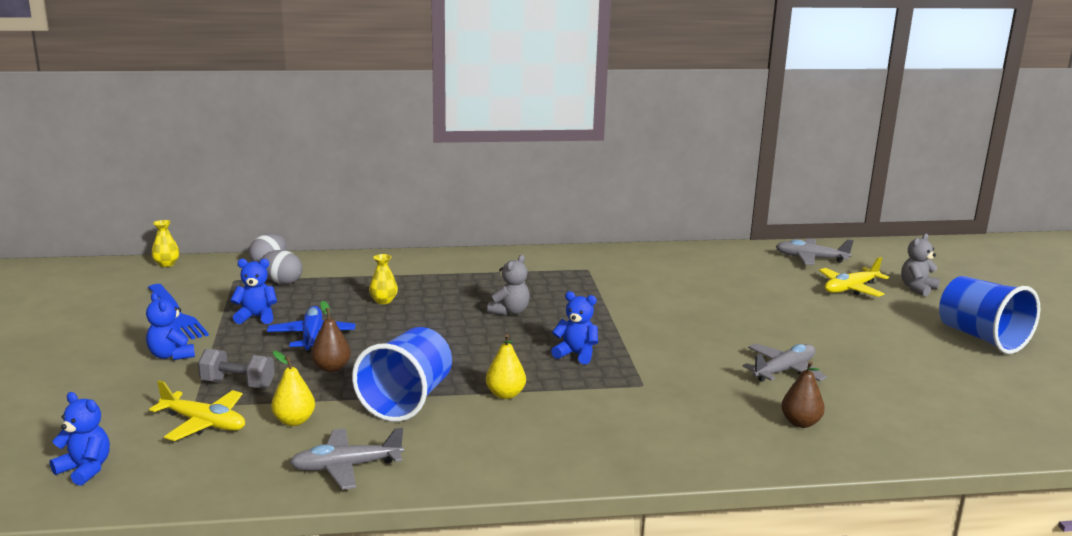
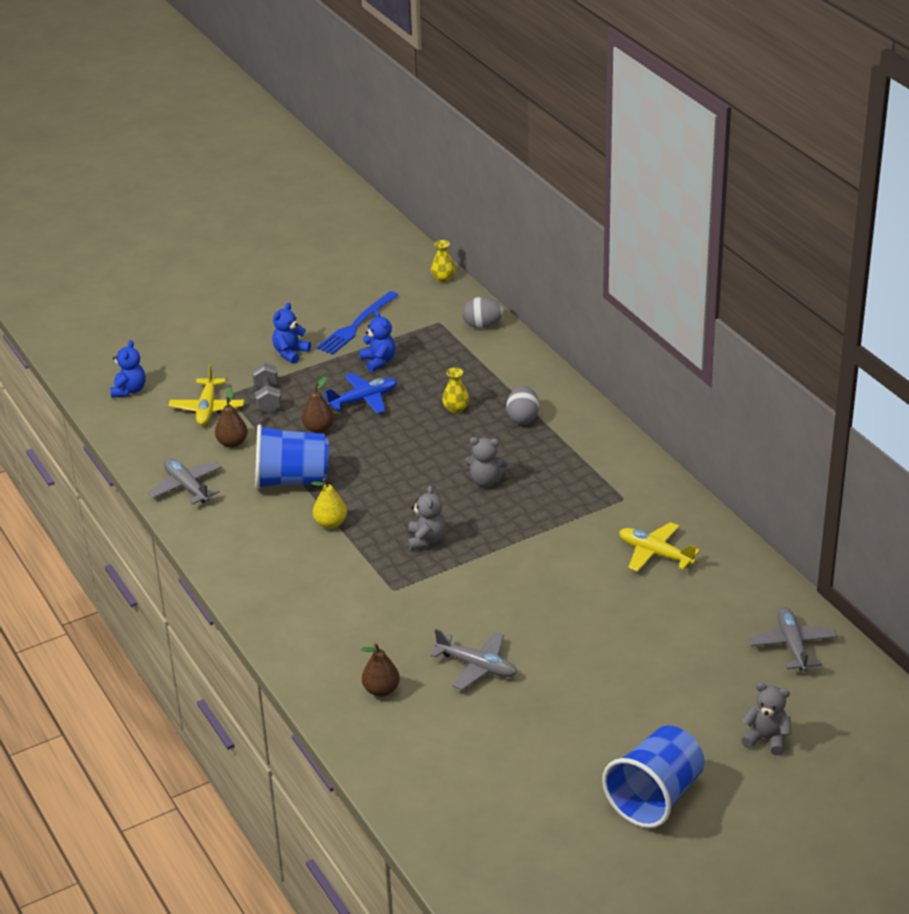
camera: 70 degrees right, 15 degrees up
grey egg [262,250,303,284] -> grey egg moved to [506,386,539,424]
yellow pear [271,351,315,426] -> brown pear [215,389,248,448]
blue teddy bear [551,291,598,364] -> grey teddy bear [408,485,446,550]
yellow plane [819,257,889,297] -> yellow plane moved to [619,522,700,572]

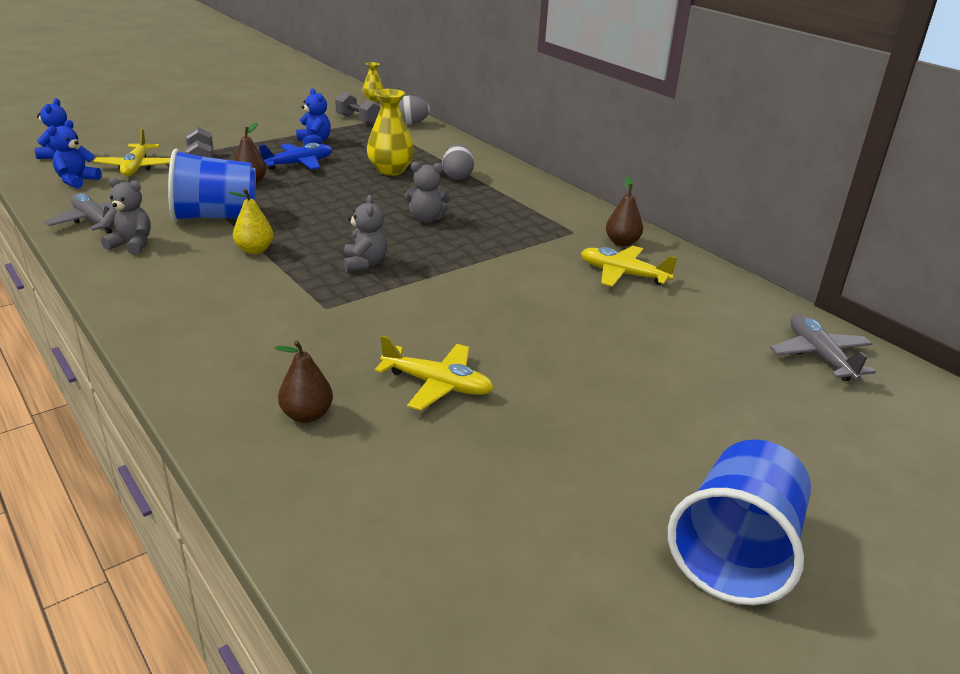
camera: 10 degrees left, 5 degrees down
brown pear [215,389,248,448] -> brown pear moved to [606,177,643,246]
blue teddy bear [272,303,311,364] -> blue teddy bear moved to [47,120,102,188]
blue fork [316,291,399,355] -> none
grey plane [430,629,517,690] -> yellow plane [375,335,494,411]
yellow vase [442,368,469,413] -> yellow vase [367,89,414,176], size x1.77
grey teddy bear [741,682,791,756] -> grey teddy bear moved to [101,177,151,255]
none -> grey dumbbell [335,91,380,126]

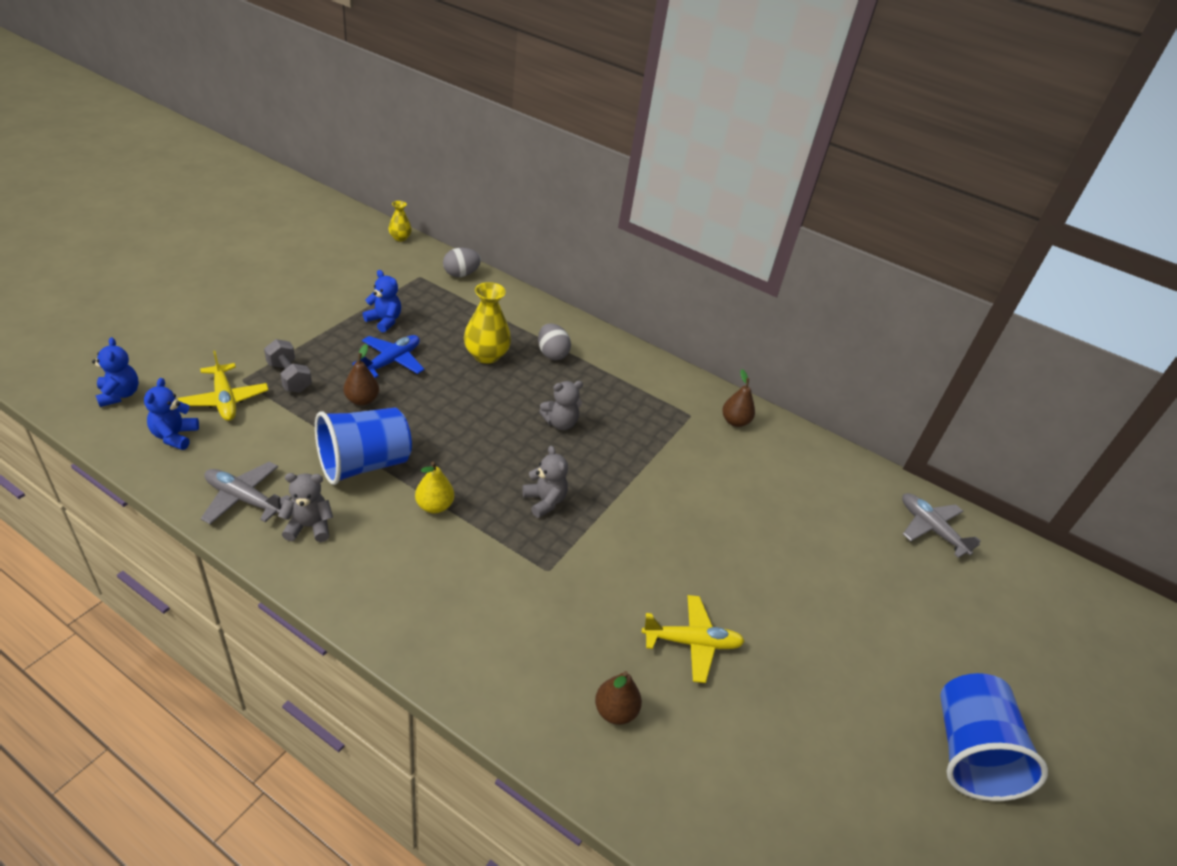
camera: 25 degrees left, 10 degrees up
grey dumbbell [335,91,380,126] -> none
yellow plane [581,246,677,287] -> none

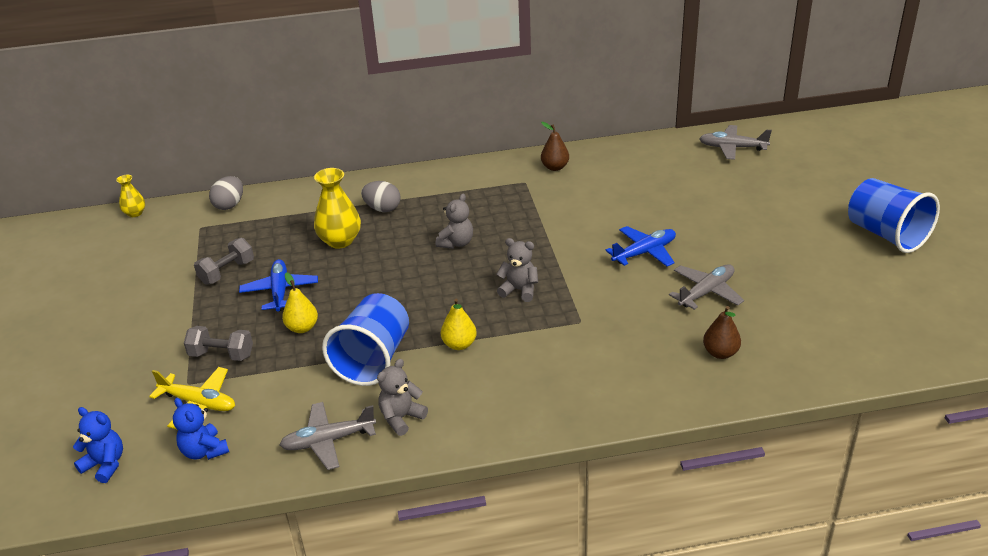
camera: 35 degrees left, 5 degrees down
brown pear [343,344,379,406] -> yellow pear [282,272,318,333]
blue teddy bear [363,270,401,332] -> grey dumbbell [194,238,254,285]
yellow plane [642,595,745,683] -> grey plane [669,264,744,310]
none -> blue plane [606,226,676,266]

